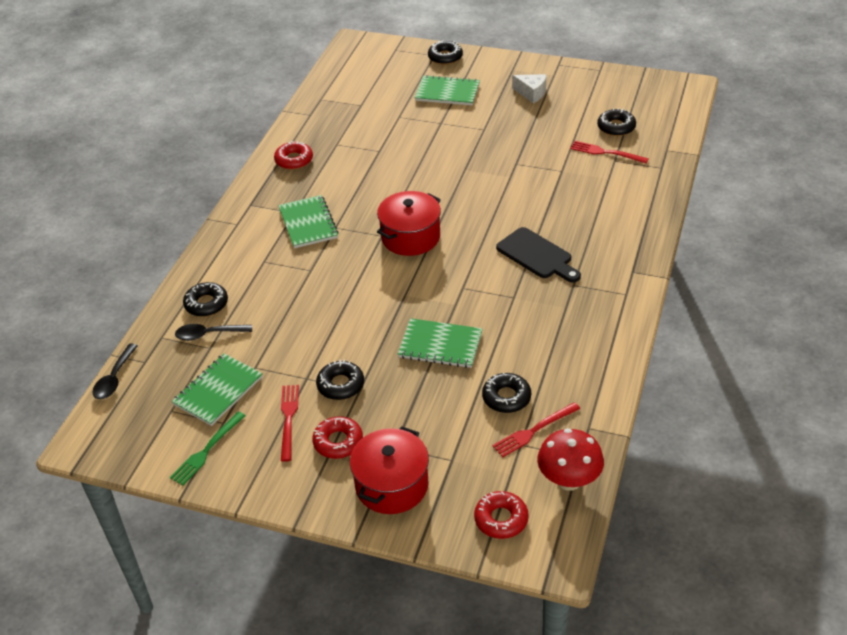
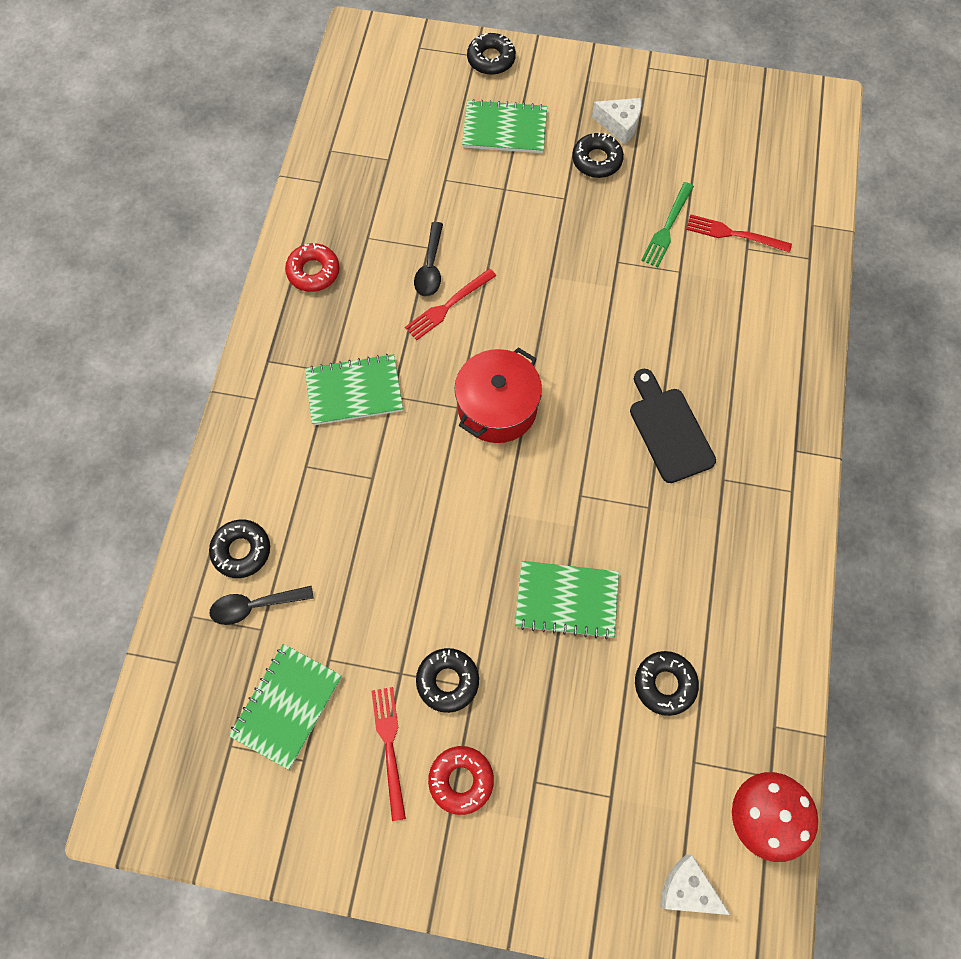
camera: 10 degrees left, 25 degrees up
black spoon [92,344,138,399] -> black spoon moved to [414,222,443,297]
green fork [170,411,245,486] -> green fork moved to [641,182,694,267]
green notebook [278,195,339,248] -> green notebook turned 75 degrees counterclockwise [305,354,403,425]
red pot [350,426,429,514] -> none
red donut [474,491,529,539] -> white cheese [660,854,730,915]
red fork [492,402,580,457] -> red fork moved to [405,268,496,340]
black cutting board [496,227,581,283] -> black cutting board turned 150 degrees counterclockwise [630,369,716,483]
black donut [597,108,636,136] -> black donut moved to [572,132,624,178]

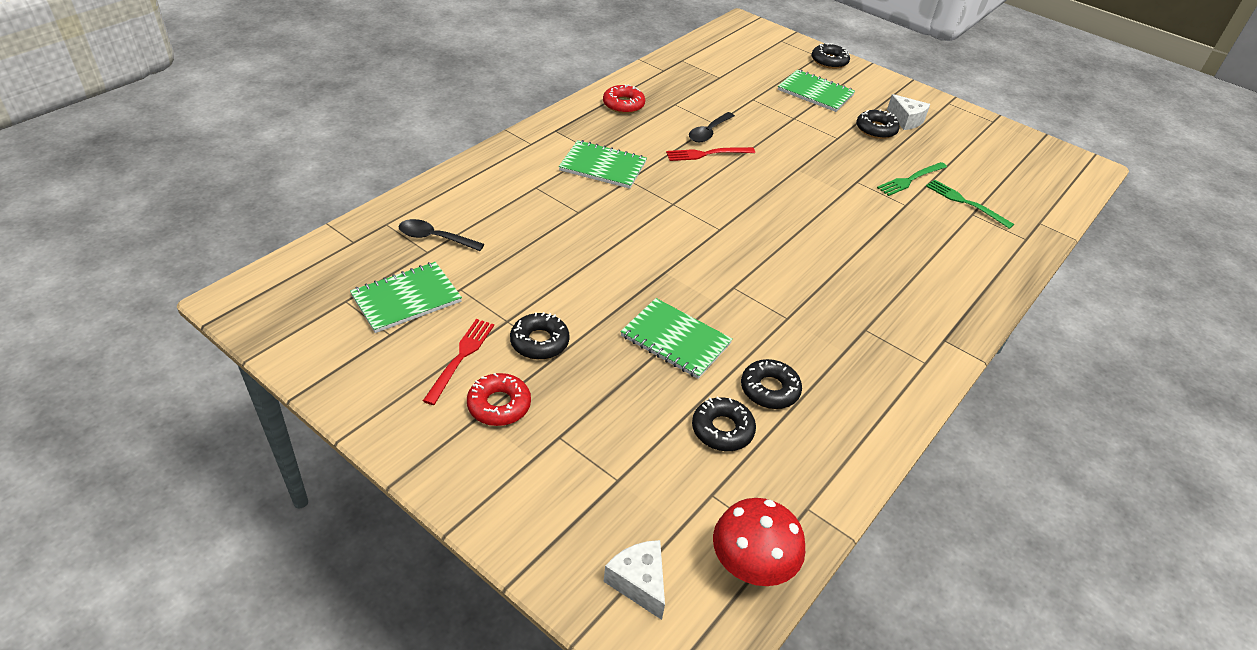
camera: 25 degrees right, 25 degrees down
black donut [209,519,270,578] -> black donut moved to [741,359,802,409]
red pot [455,347,542,443] -> none
black cutting board [630,369,716,483] -> none
red fork [686,214,792,253] -> green fork [926,179,1014,229]

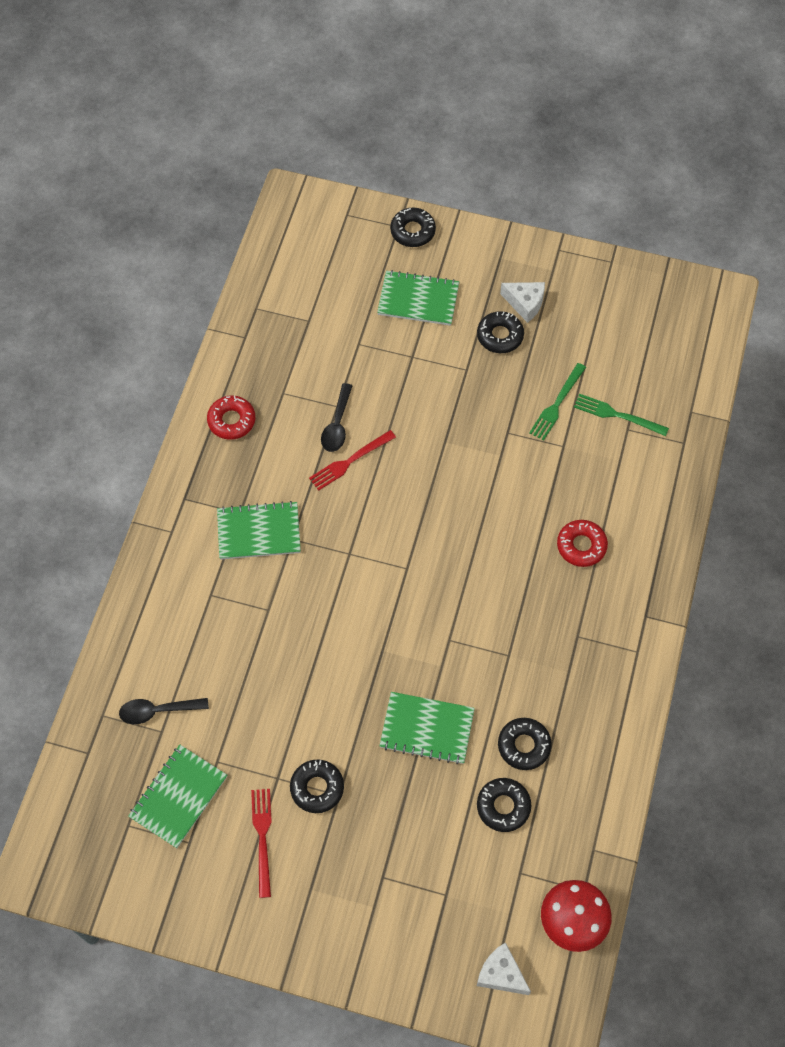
camera: 20 degrees left, 20 degrees up
red donut [467,373,531,426] -> red donut moved to [557,520,608,567]

